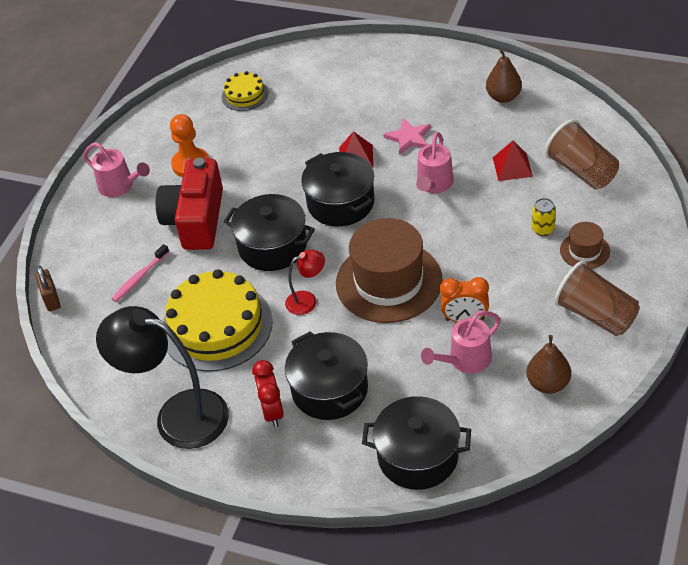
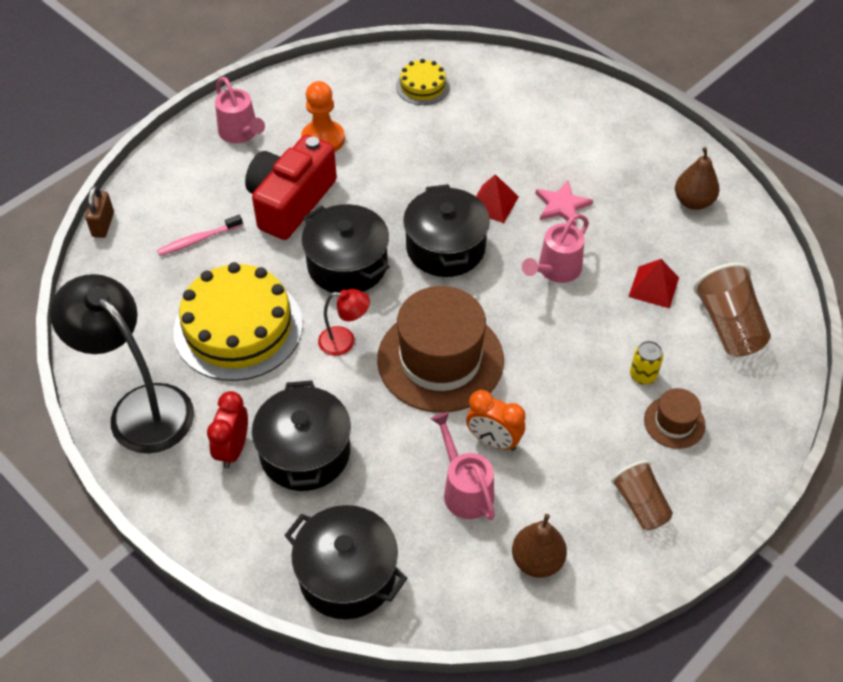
camera: 20 degrees right, 5 degrees up
pink watering can [421,311,501,373] -> pink watering can turned 75 degrees clockwise [431,412,495,520]
brown cup [554,261,640,336] -> brown cup [611,460,673,530], size x0.67

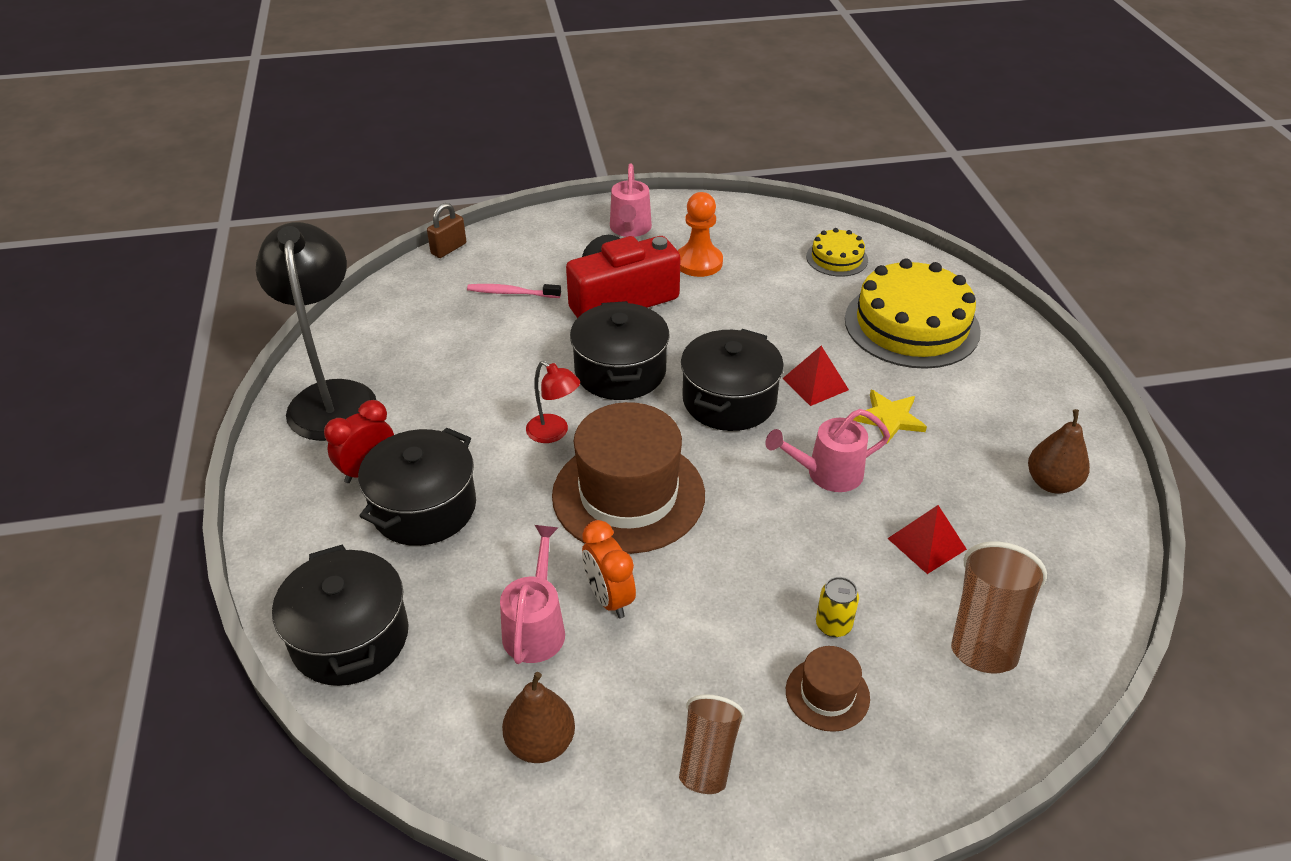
camera: 35 degrees right, 10 degrees down
yellow cake [174,262,303,381] -> yellow cake moved to [845,259,981,369]
pink star [536,181,593,227] -> yellow star [853,390,927,444]

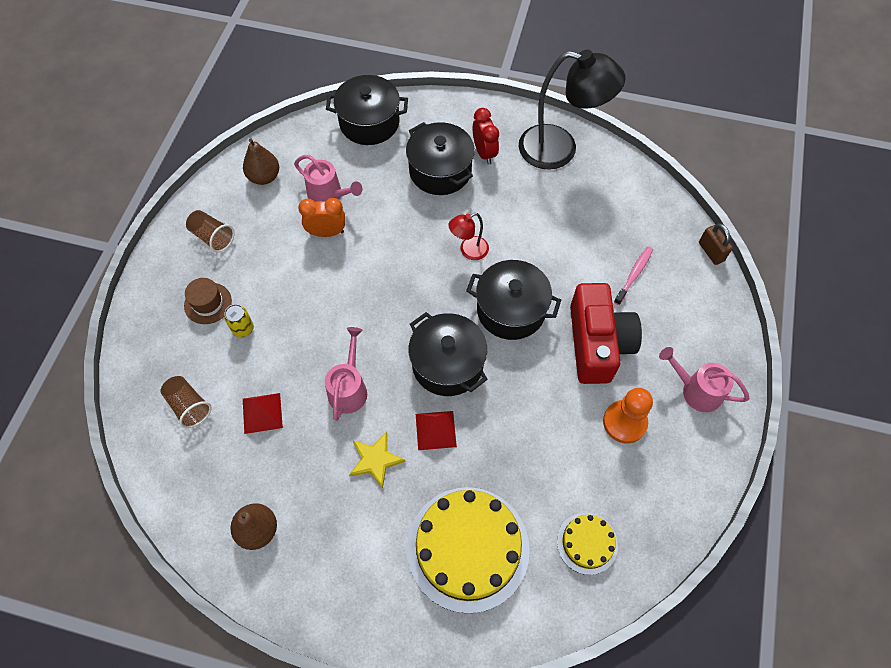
camera: 115 degrees right, 20 degrees up
brown hat [552,402,705,554] -> none
brown cup [951,541,1047,674] -> brown cup [160,376,212,428], size x0.67

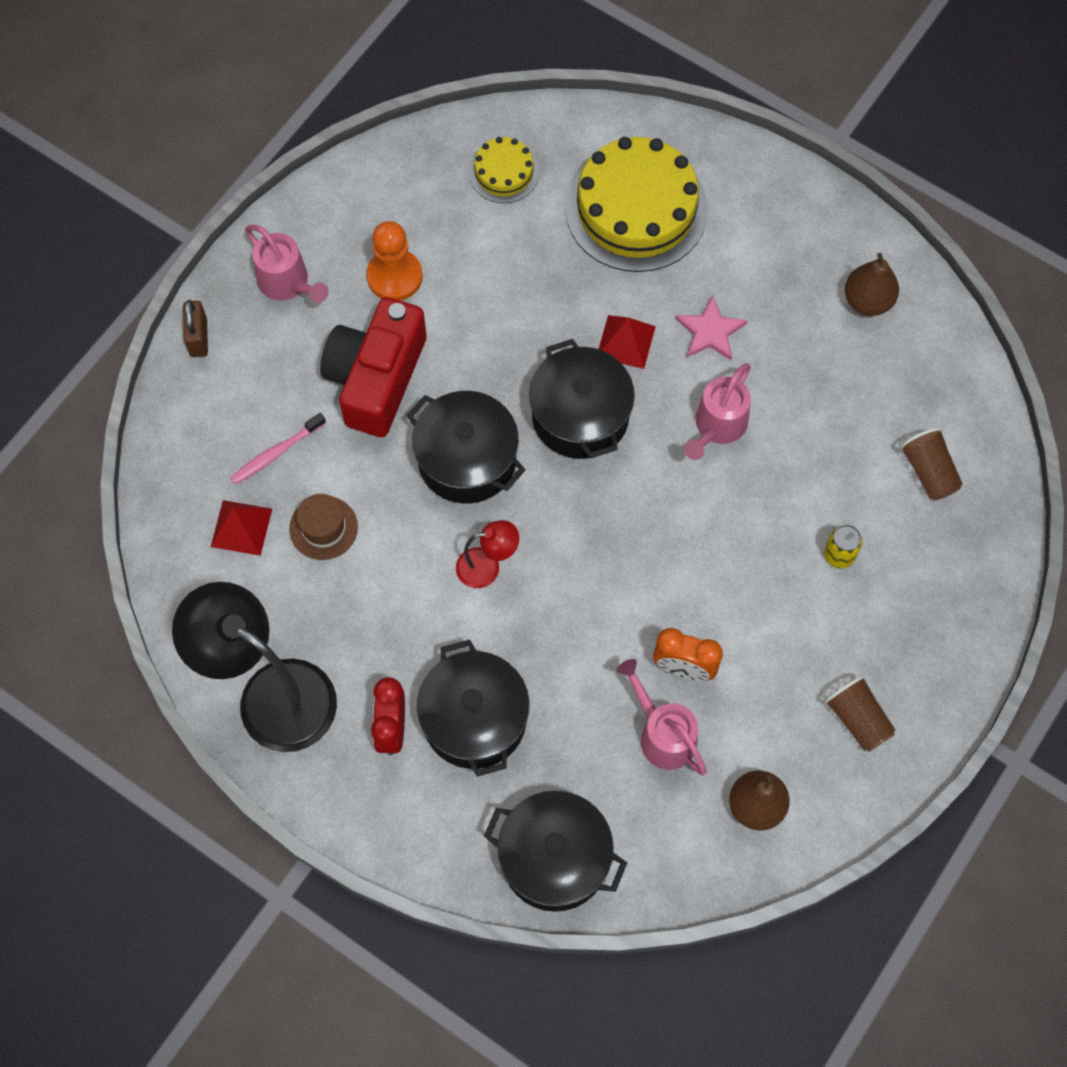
camera: 160 degrees left, 5 degrees up
brown hat [184,278,232,324] -> brown hat moved to [289,494,358,560]
red pyramid [243,393,283,434] -> red pyramid moved to [211,500,272,556]
yellow star [349,432,406,489] -> pink star [675,295,747,360]
brown padlock [699,223,733,265] -> brown padlock moved to [183,300,208,357]

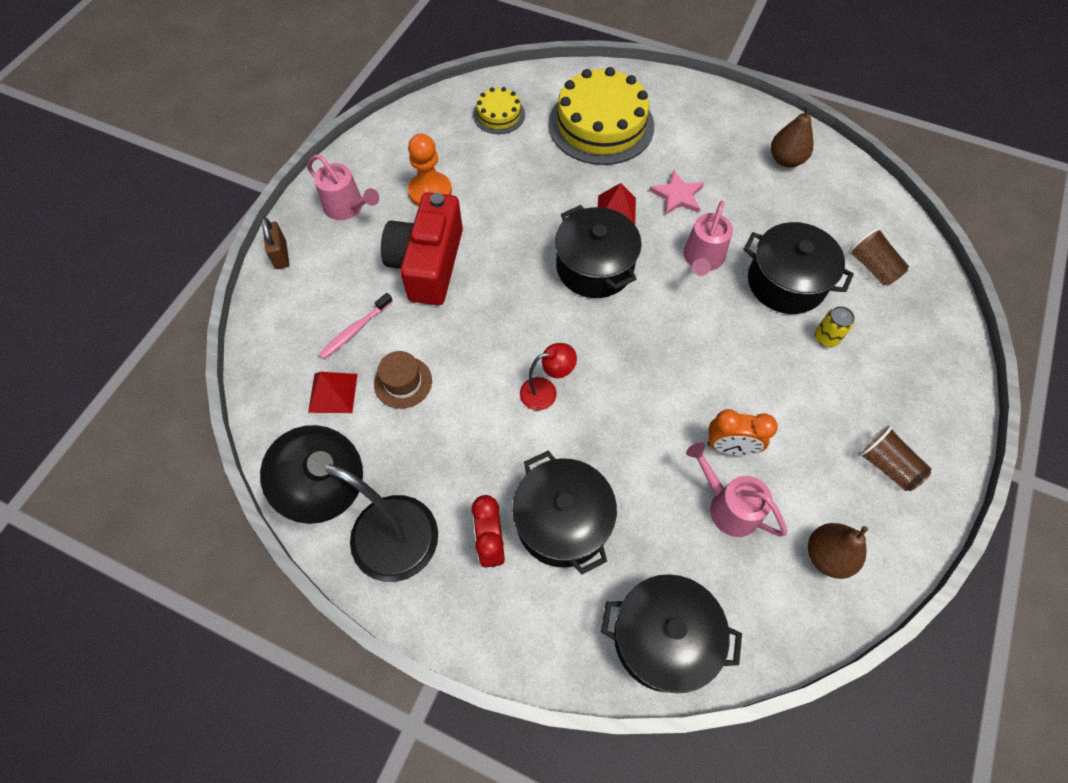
camera: 10 degrees left, 5 degrees down
black pot [406,391,526,504] -> black pot moved to [743,222,854,314]

